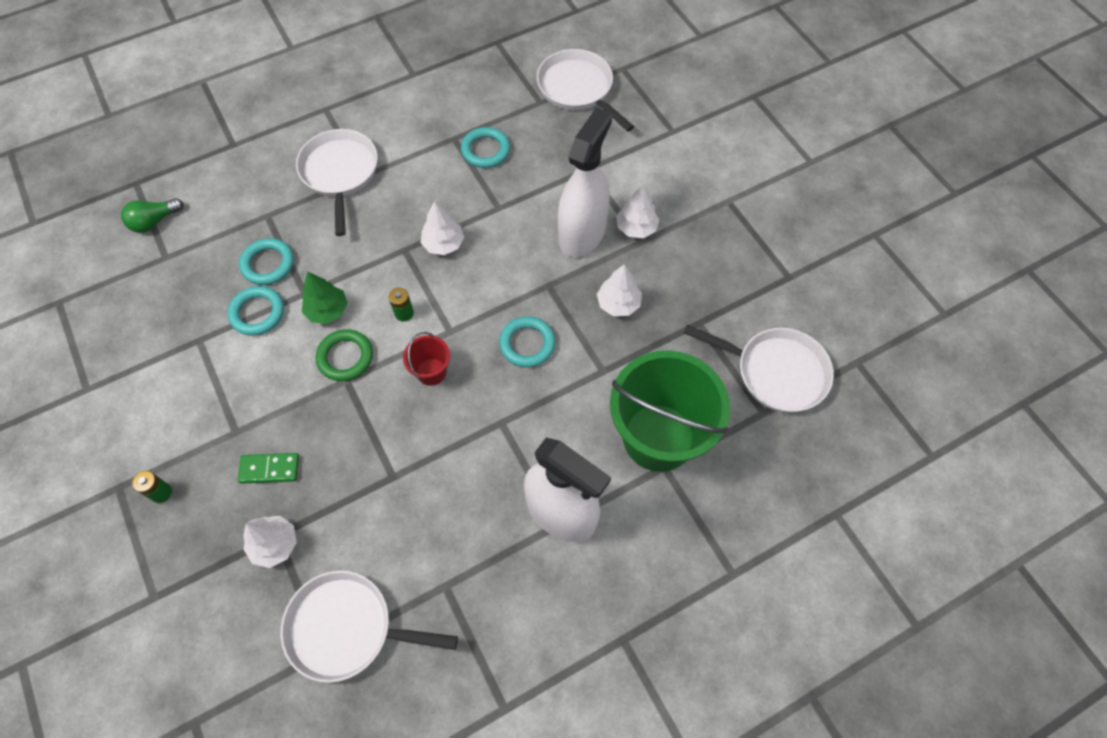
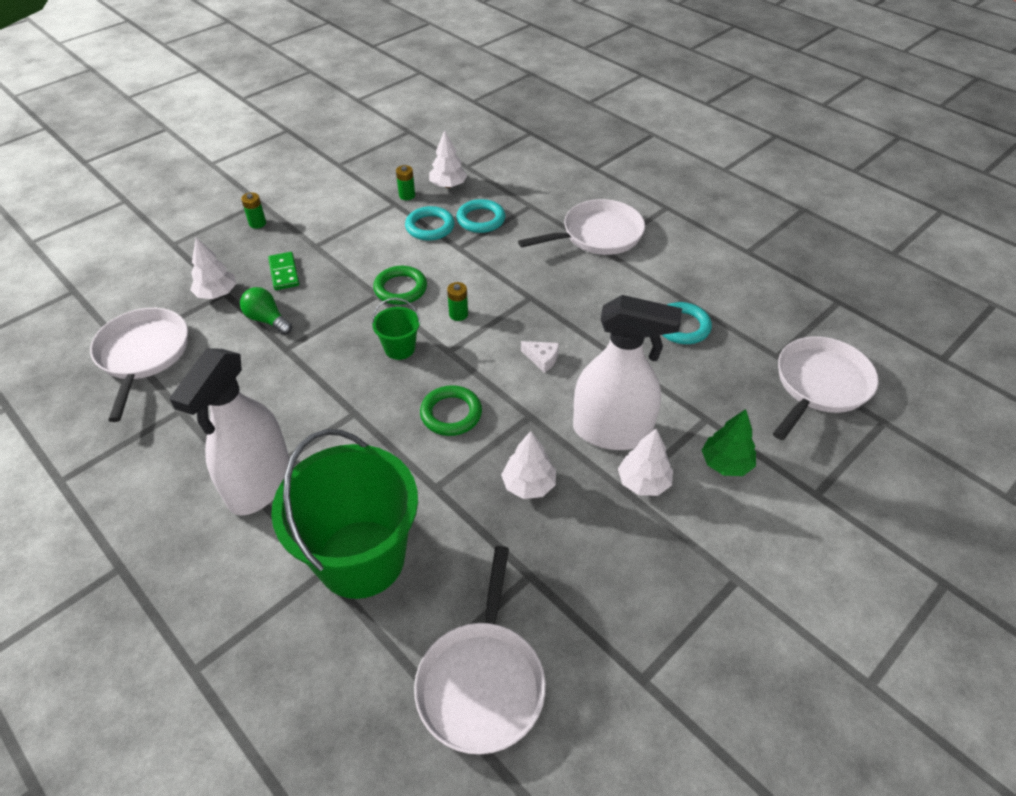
camera: 75 degrees right, 15 degrees down
green light bulb [121,198,183,233] -> green light bulb moved to [240,287,292,335]
green tree [302,271,348,324] -> green tree moved to [702,409,756,476]
red bucket [403,332,450,386] -> green bucket [372,298,421,360]
white tree [421,201,464,255] -> white tree moved to [429,130,467,188]
turquoise ring [499,316,555,368] -> green ring [420,385,482,436]
none -> green battery [396,165,415,200]
none -> white cheese [521,341,559,373]

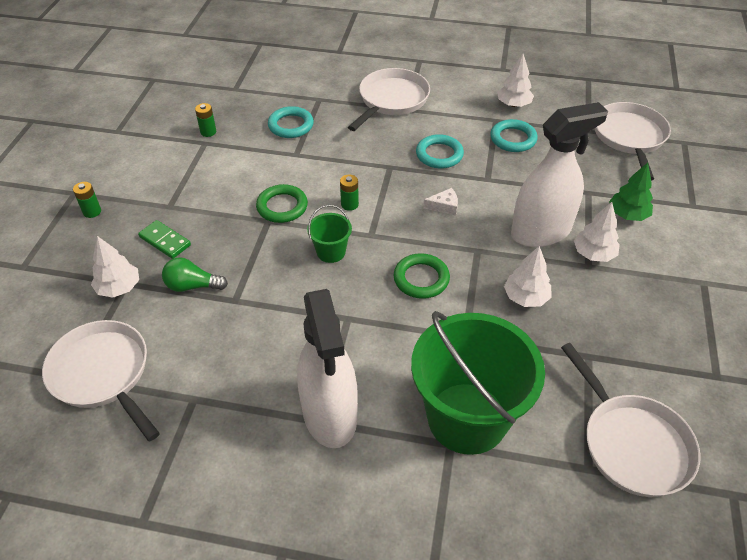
camera: 35 degrees left, 0 degrees up
turquoise ring [405,206,455,241] -> turquoise ring moved to [416,134,464,169]
white tree [429,130,467,188] -> white tree moved to [497,53,534,107]

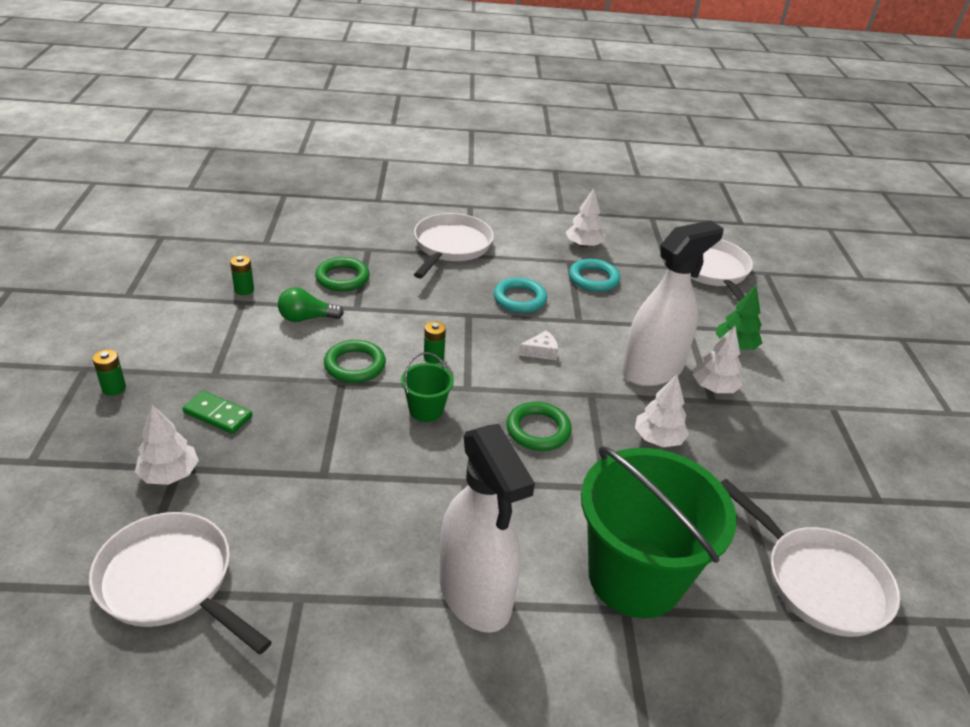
camera: 15 degrees left, 10 degrees down
green light bulb [162,257,228,292] -> green light bulb moved to [278,287,344,322]
turquoise ring [268,106,314,138] -> green ring [315,257,370,291]

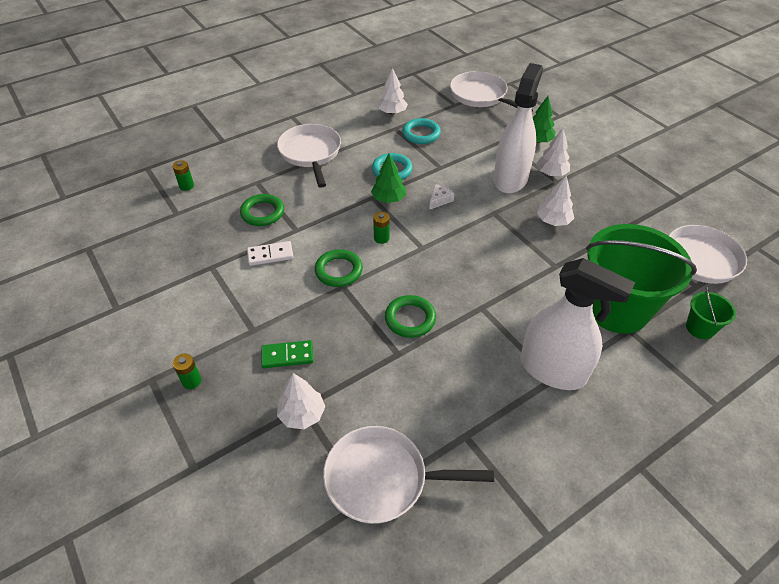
camera: 30 degrees left, 10 degrees up
green battery [230,255,254,295] -> green battery moved to [172,160,194,191]
green light bulb [278,287,344,322] -> white domino [247,241,293,266]
green bucket [401,352,454,422] -> green bucket moved to [686,287,736,339]
green ring [506,402,572,451] -> green ring moved to [385,295,436,338]
none -> green tree [371,153,406,203]

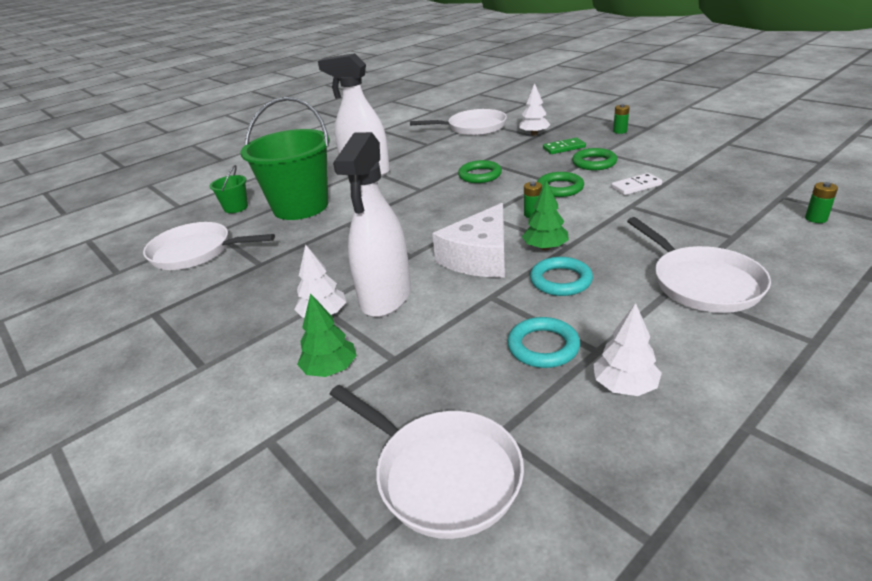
camera: 175 degrees right, 15 degrees down
green ring [240,194,284,226] -> green ring moved to [572,148,617,170]
white cheese [429,184,455,210] -> white cheese [432,203,505,278], size x2.48
white tree [537,175,574,226] -> none

